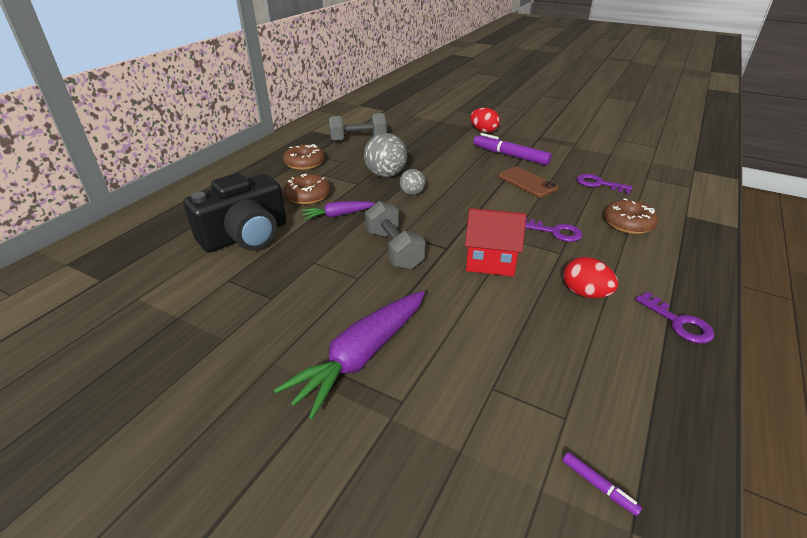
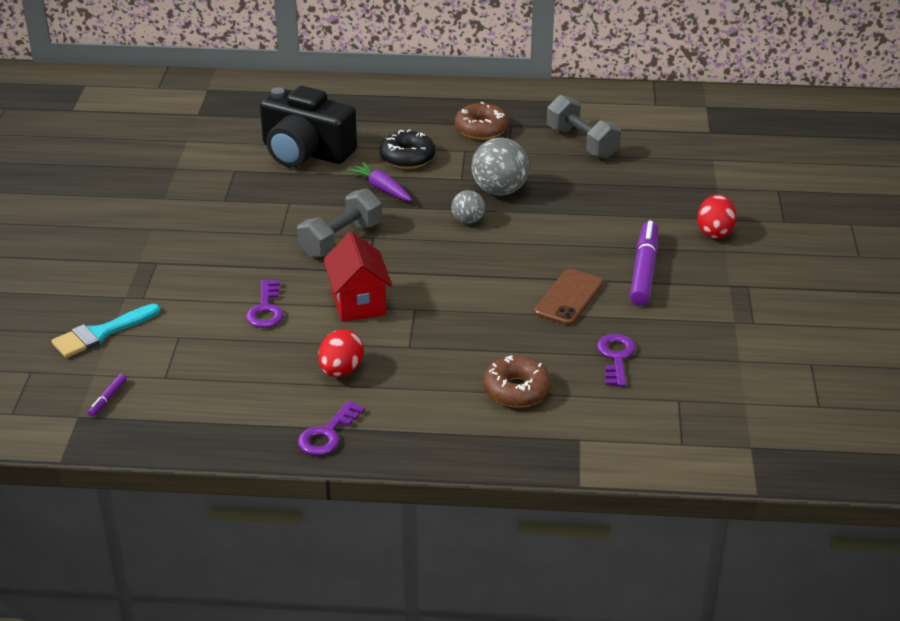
camera: 65 degrees right, 0 degrees up
purple carrot [274,291,425,419] -> none
brown donut [284,173,331,204] -> black donut [380,129,435,169]
purple key [525,218,583,242] -> purple key moved to [246,280,283,328]
none -> turquoise brush [51,304,160,358]

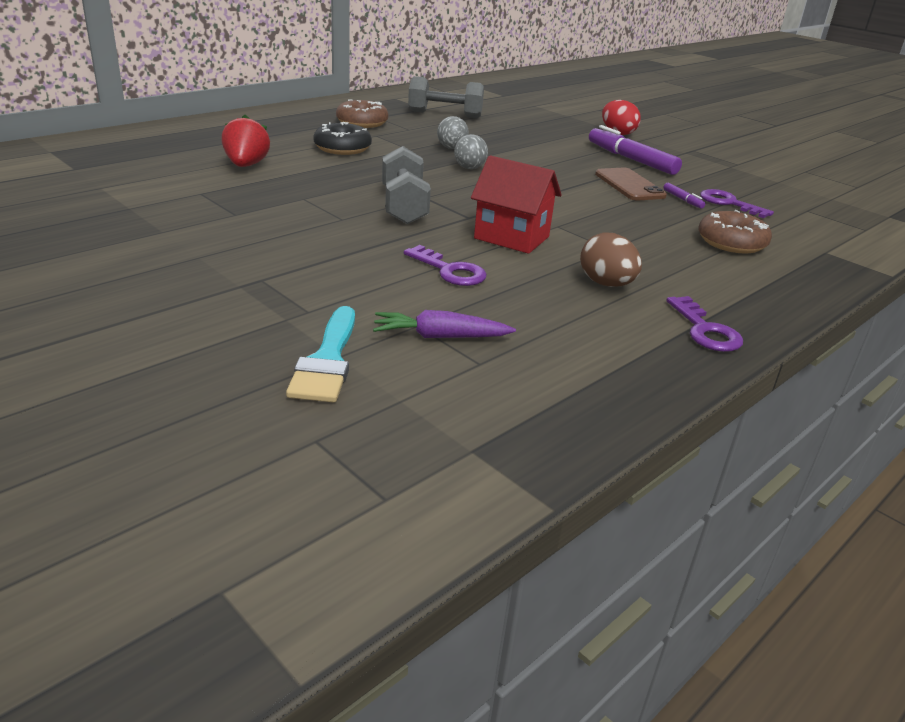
camera: 50 degrees left, 5 degrees down
purple marker [88,374,127,417] -> purple marker moved to [663,183,705,209]
black camera [260,86,357,168] -> red strawberry [222,114,270,167]
red egg [318,329,364,377] -> brown egg [580,233,642,287]
purple carrot [347,162,412,201] -> purple carrot moved to [373,310,516,338]
grey ball [471,138,529,196] -> grey ball [437,116,469,149], size x0.57

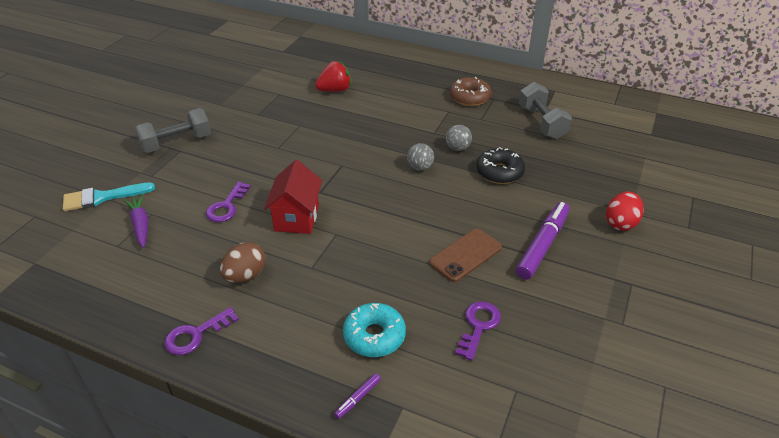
camera: 70 degrees right, 10 degrees up
black donut [313,122,372,155] -> black donut moved to [476,147,525,184]
grey dumbbell [382,146,431,224] -> grey dumbbell moved to [135,108,211,153]
purple marker [663,183,705,209] -> purple marker moved to [334,373,381,419]
brown donut [698,210,772,254] -> turquoise donut [343,303,406,357]

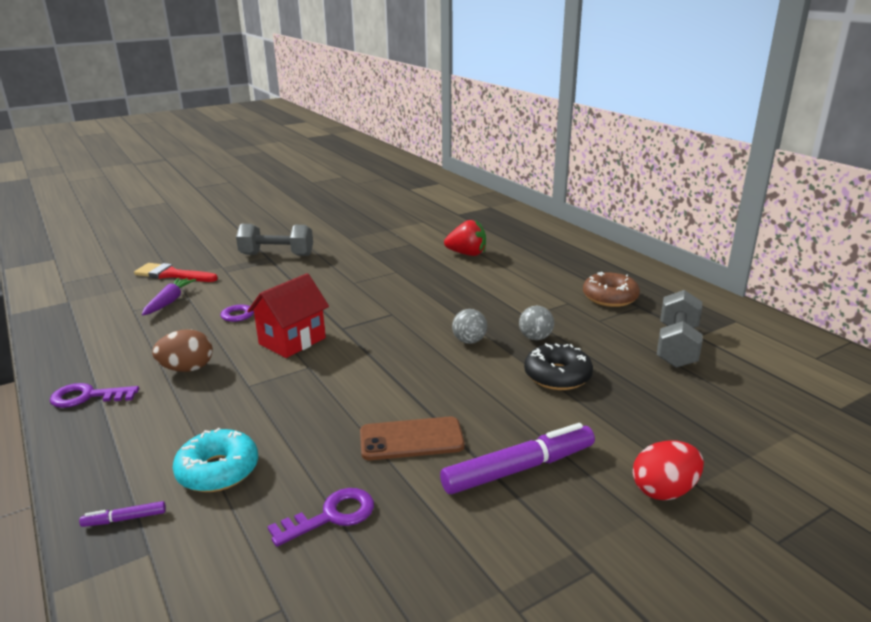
camera: 35 degrees right, 15 degrees down
turquoise brush [63,183,155,211] -> red brush [134,263,218,282]

